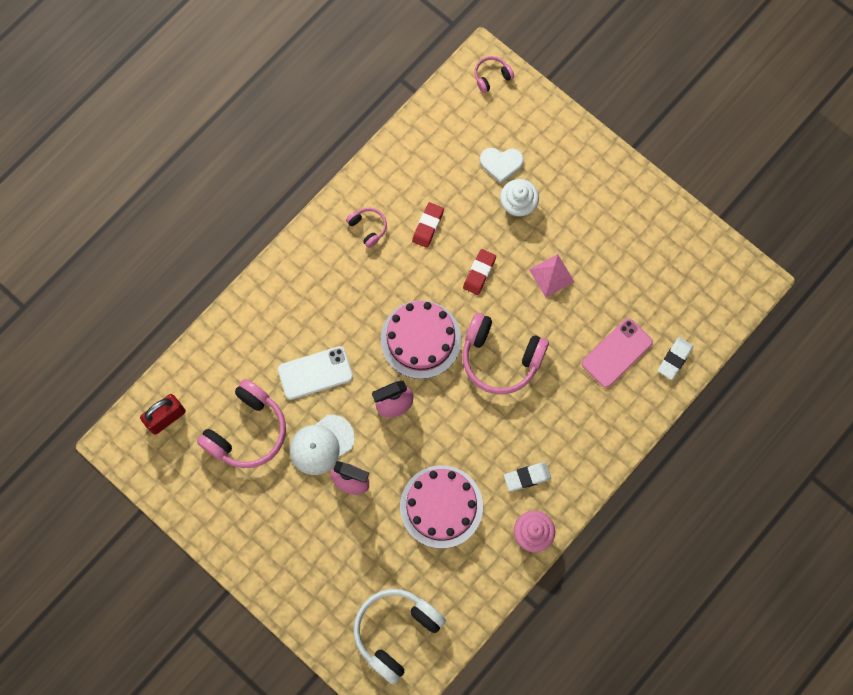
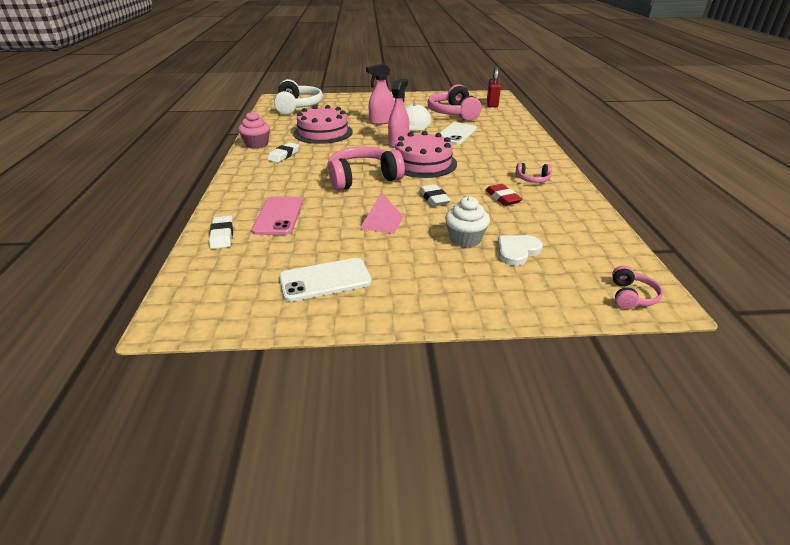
camera: 135 degrees right, 40 degrees down
red eraser [463,249,496,295] -> white eraser [419,184,451,206]
none -> white phone [279,258,372,302]

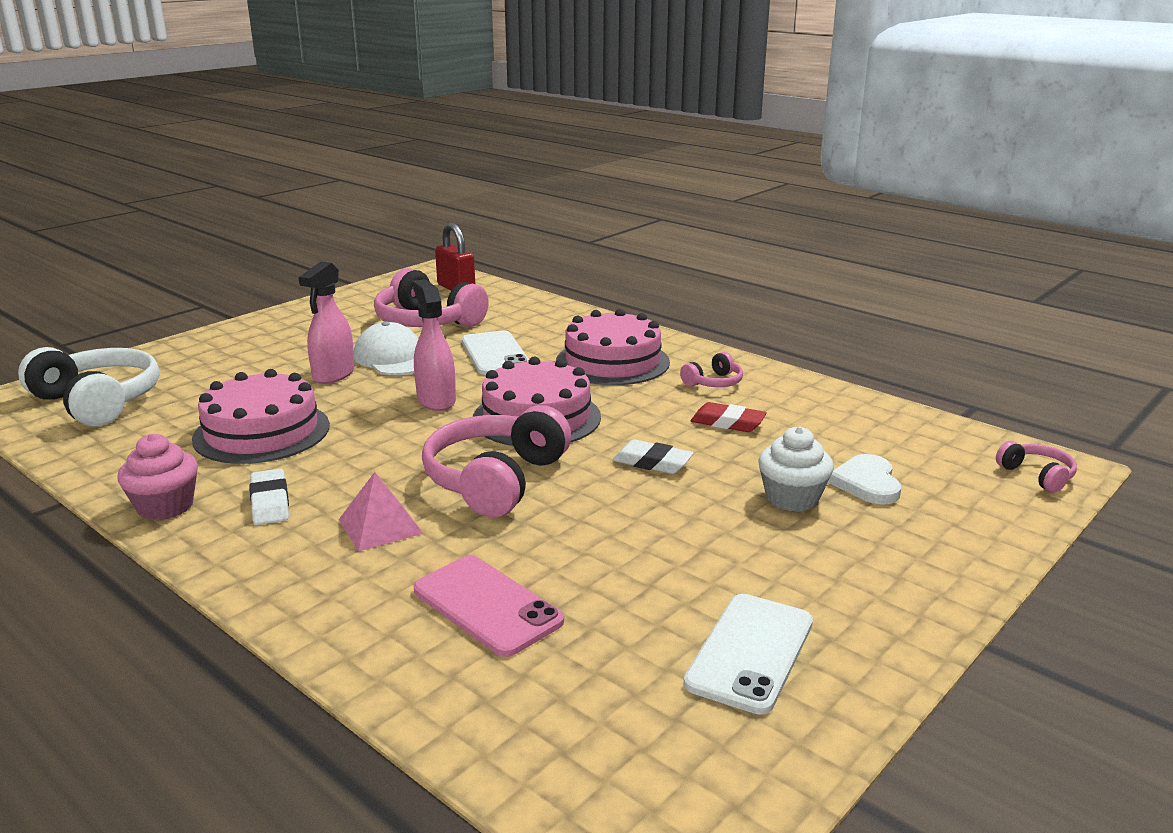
camera: 45 degrees left, 10 degrees down
white eraser [209,216,233,249] -> none
pink pyramid [360,192,404,234] -> pink pyramid moved to [339,472,423,552]
none -> pink cake [556,309,670,385]

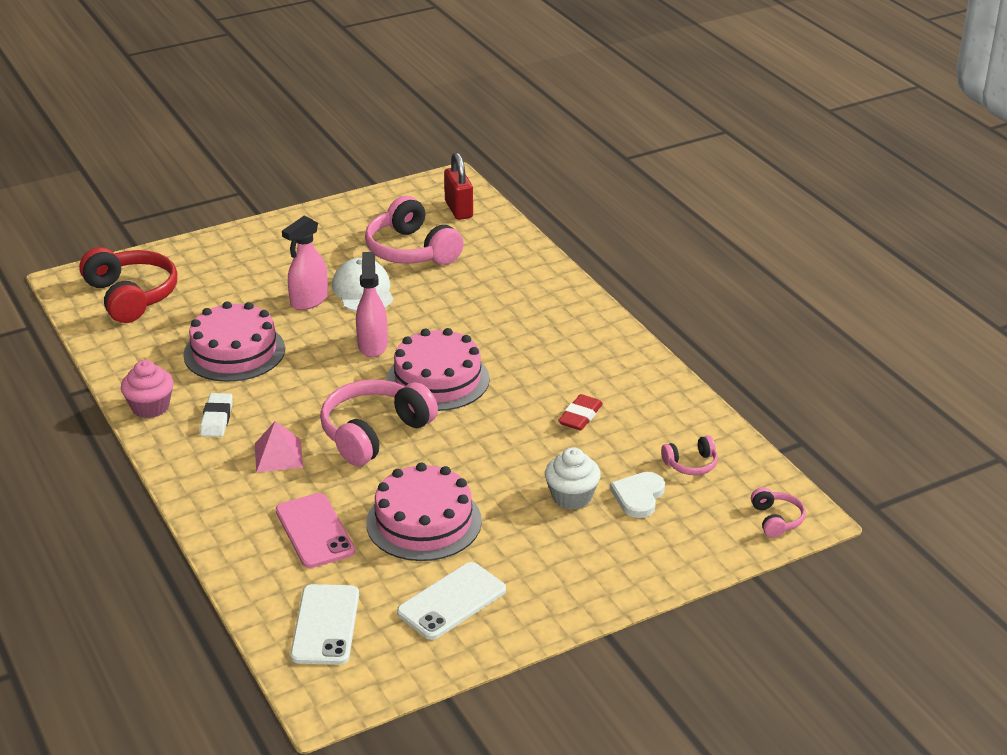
camera: 20 degrees right, 10 degrees up
white headphones [18,347,159,427] -> red headphones [79,247,177,323]
white phone [462,330,529,375] -> white phone moved to [290,584,359,665]
pink cake [556,309,670,385] -> pink cake moved to [366,463,482,561]
white eraser [612,439,694,474] -> none
pink headphones [680,352,743,387] -> pink headphones moved to [661,436,718,475]
red eraser [691,402,767,432] -> red eraser turned 75 degrees clockwise [558,394,603,430]

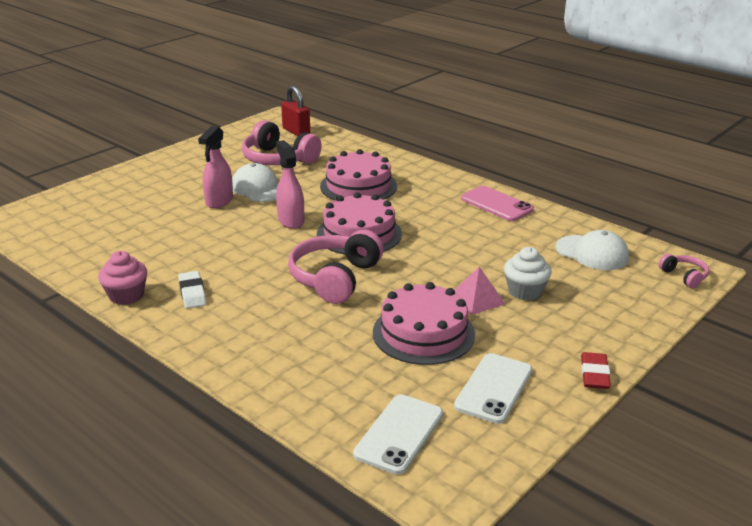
camera: 20 degrees left, 5 degrees down
red headphones [79,247,177,323] -> none
pink cake [183,301,285,382] -> pink cake moved to [320,149,397,200]
pink pyramid [255,421,303,472] -> pink pyramid moved to [454,267,505,315]
pink phone [276,493,355,568] -> pink phone moved to [461,186,534,221]
white phone [290,584,359,665] -> white phone turned 45 degrees clockwise [353,395,443,475]
red eraser [558,394,603,430] -> red eraser moved to [581,352,611,389]
white heart [610,472,665,518] -> none
pink headphones [661,436,718,475] -> white cap [555,230,629,270]

